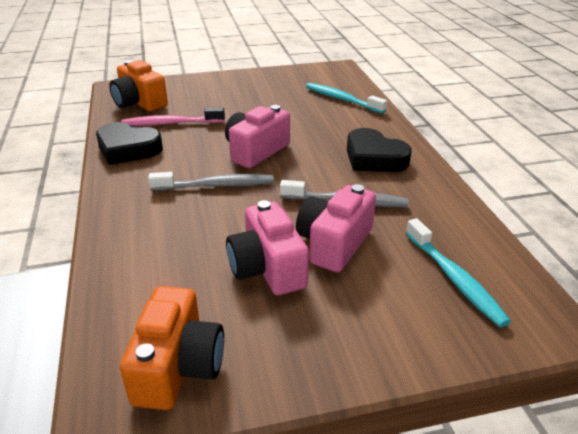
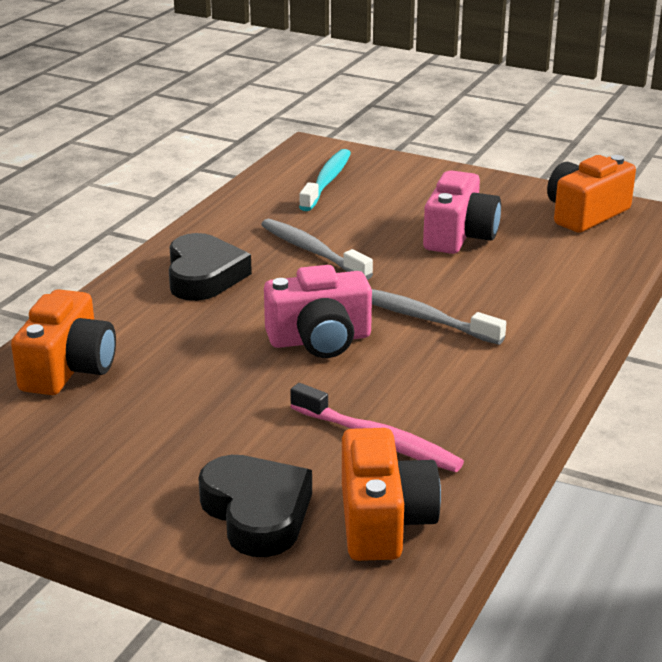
camera: 140 degrees left, 5 degrees down
black heart [96,122,163,165] -> black heart moved to [198,455,312,557]
pink camera [296,184,376,272] -> none
turquoise toothbrush [306,83,387,114] -> orange camera [11,289,116,395]

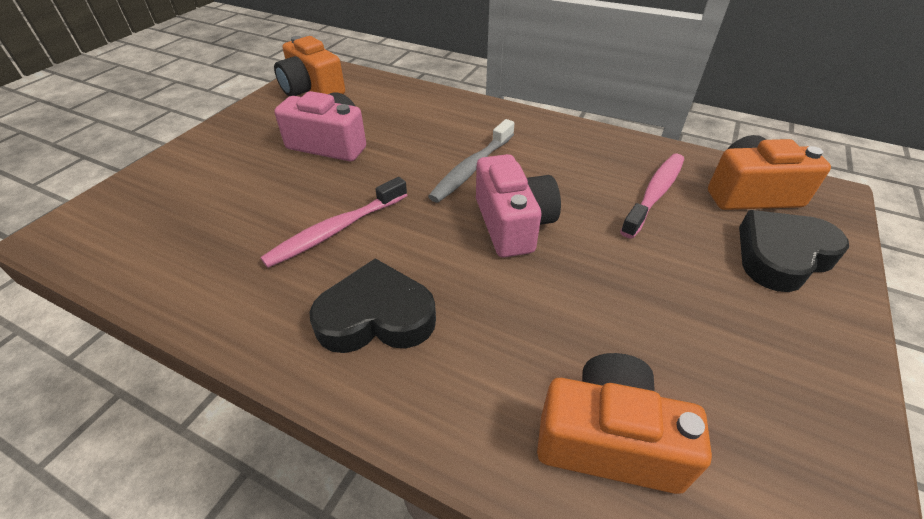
camera: 90 degrees left, 15 degrees up
grey toothbrush [261,219,373,280] -> pink toothbrush [260,177,407,268]
turquoise toothbrush [299,149,351,211] -> none

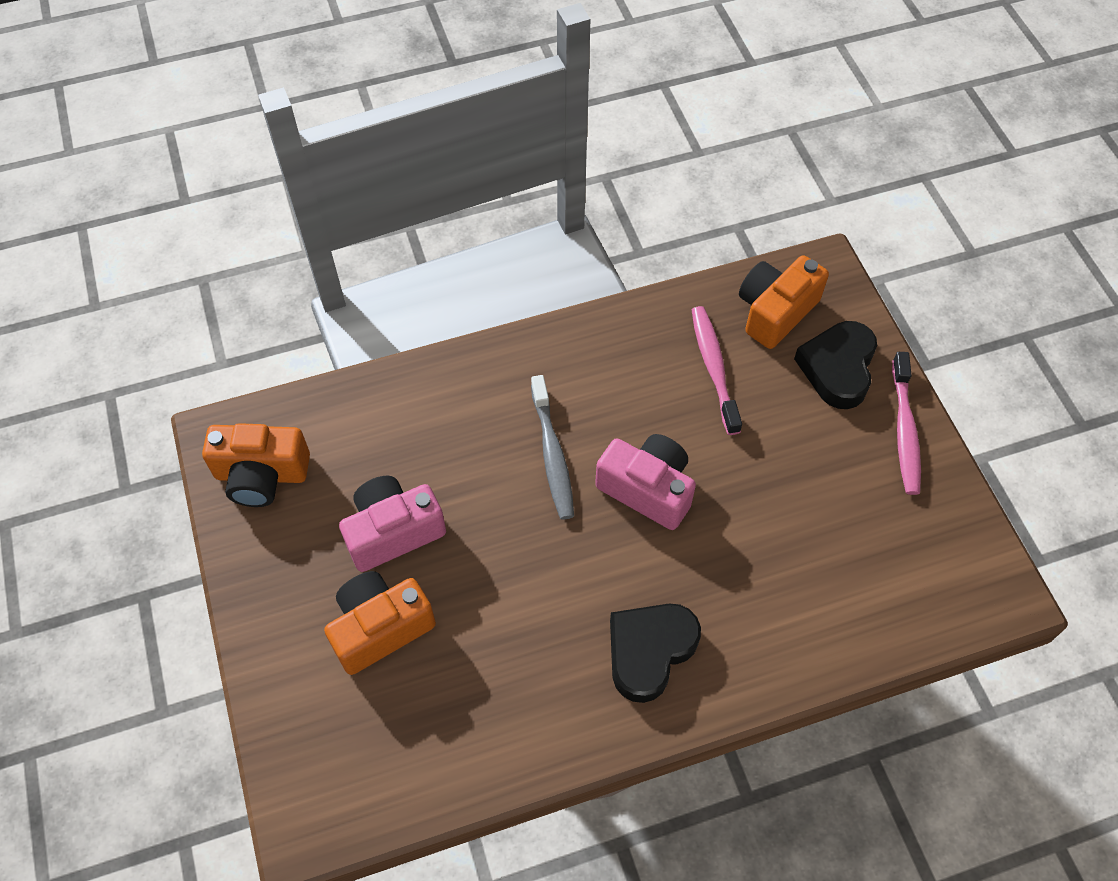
camera: 45 degrees left, 15 degrees up
pink toothbrush [260,177,407,268] -> pink toothbrush moved to [892,352,921,495]
orange camera [537,353,712,494] -> orange camera moved to [324,571,436,675]

